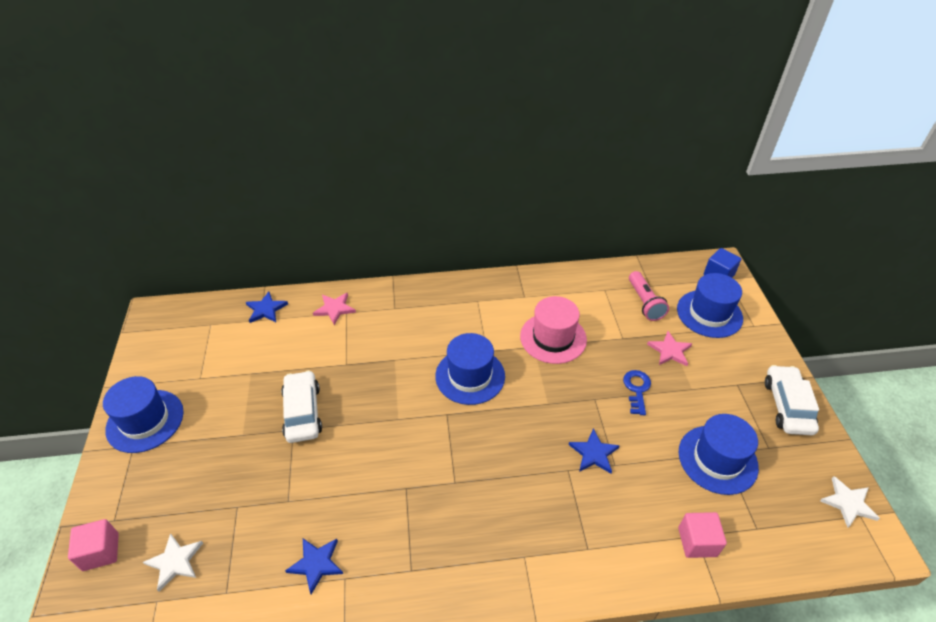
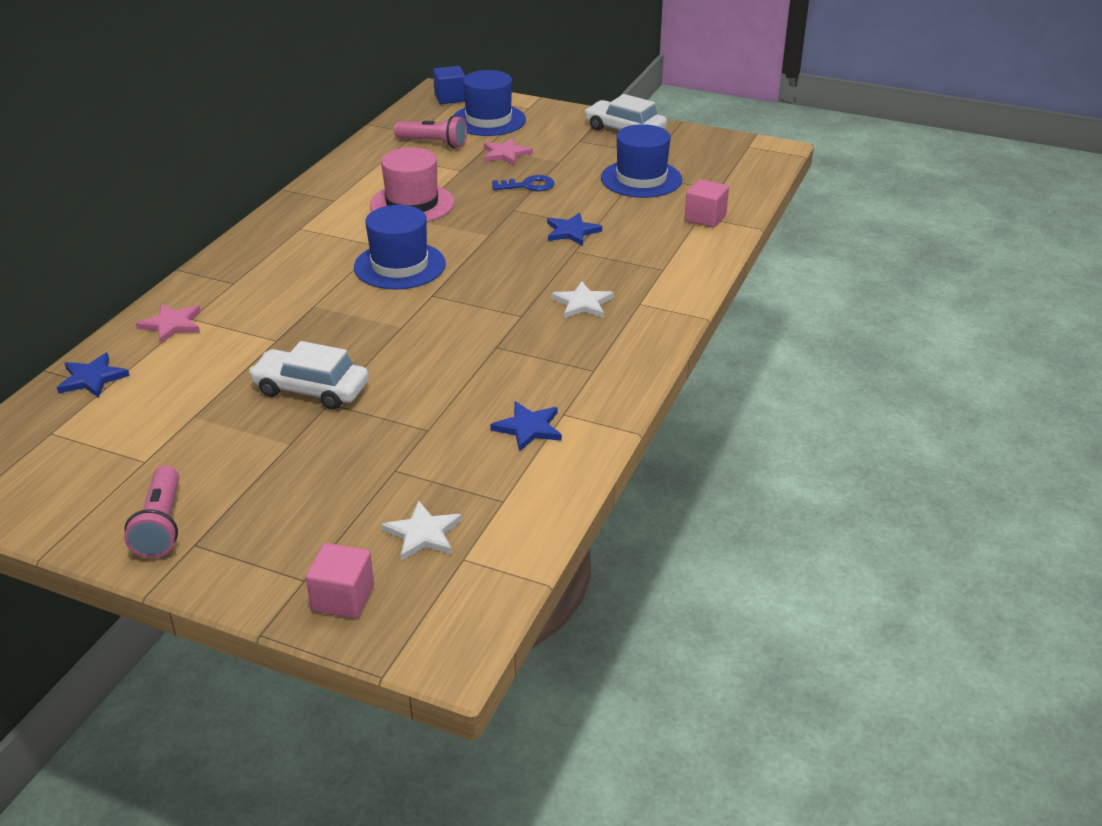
camera: 60 degrees left, 10 degrees down
blue hat [103,376,184,453] -> pink flashlight [124,466,179,558]
blue key [623,370,651,415] -> blue key turned 135 degrees clockwise [492,175,554,192]
white star [820,476,880,528] -> white star moved to [551,281,614,319]

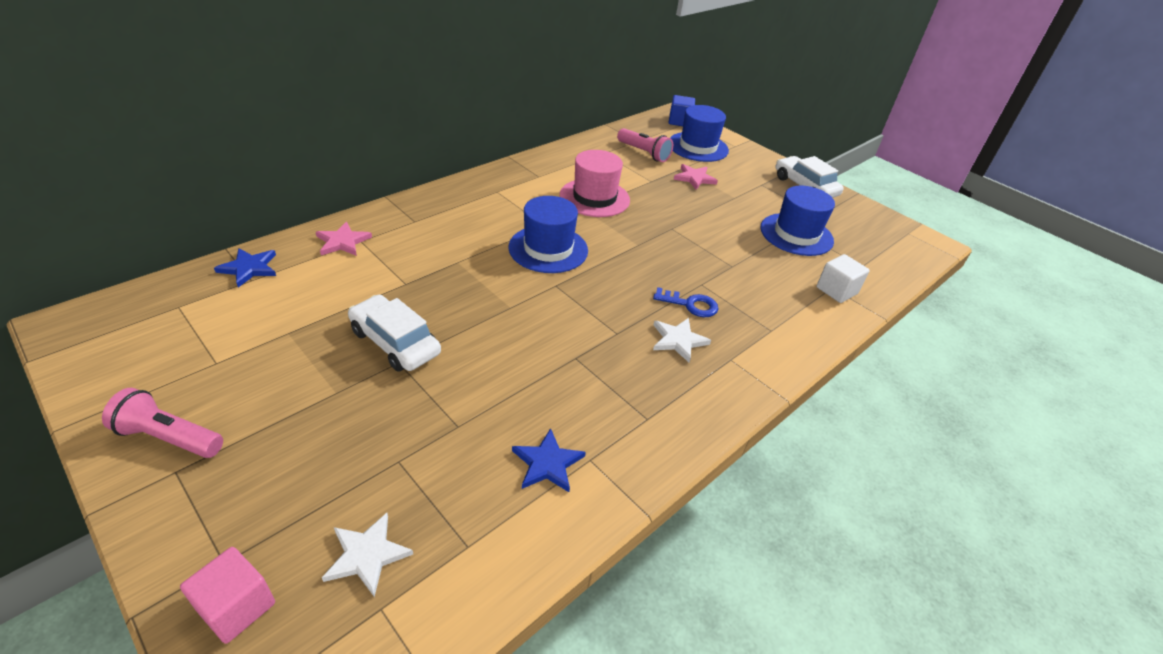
camera: 20 degrees right, 5 degrees up
pink flashlight [124,466,179,558] -> pink flashlight turned 90 degrees clockwise [102,388,223,458]
blue key [492,175,554,192] -> blue key moved to [653,287,718,317]
blue star [547,213,602,246] -> none
pink cube [684,179,729,228] -> white cube [816,254,870,303]

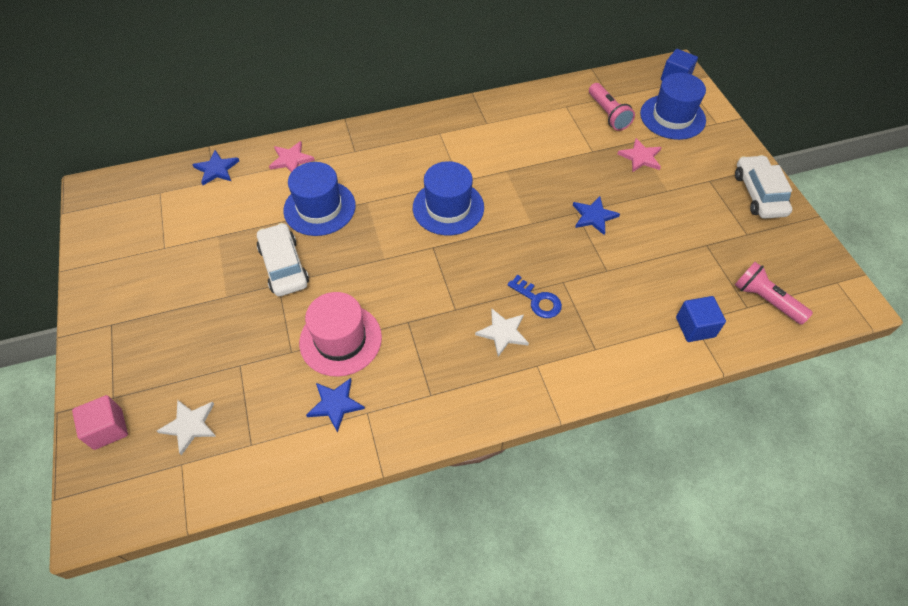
camera: 30 degrees right, 15 degrees up
pink flashlight [102,388,223,458] -> pink flashlight moved to [735,262,813,325]
pink hat [560,150,630,217] -> pink hat moved to [299,292,382,377]
blue hat [761,186,835,256] -> blue hat moved to [283,162,356,236]
white cube [816,254,870,303] -> blue cube [676,296,726,342]
none -> blue star [573,196,620,235]

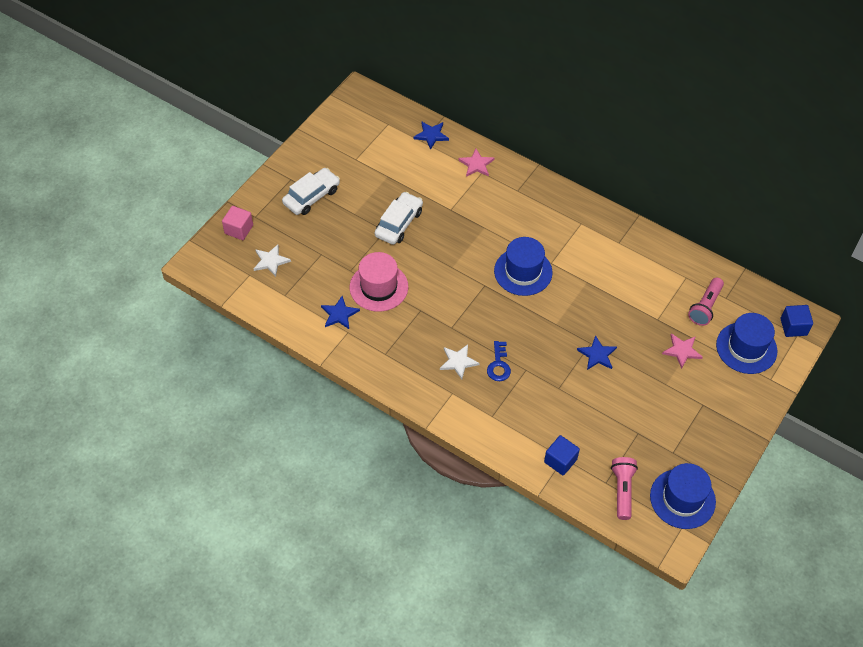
camera: 50 degrees right, 0 degrees up
blue hat [283,162,356,236] -> blue hat moved to [650,463,716,529]
white car [735,155,792,219] -> white car moved to [282,168,340,215]

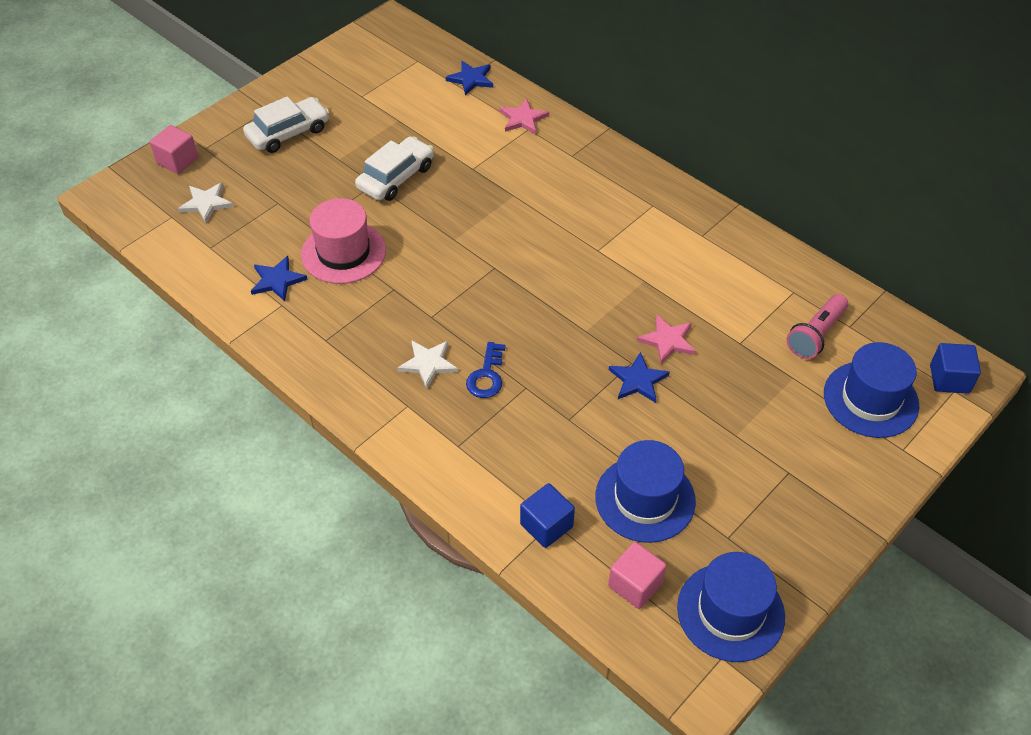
camera: 10 degrees right, 5 degrees down
blue hat [494,237,552,296] -> blue hat moved to [595,440,696,543]
pink flashlight [611,457,638,520] -> pink cube [608,542,667,609]
pink star [662,333,703,369] -> pink star moved to [637,315,696,364]

